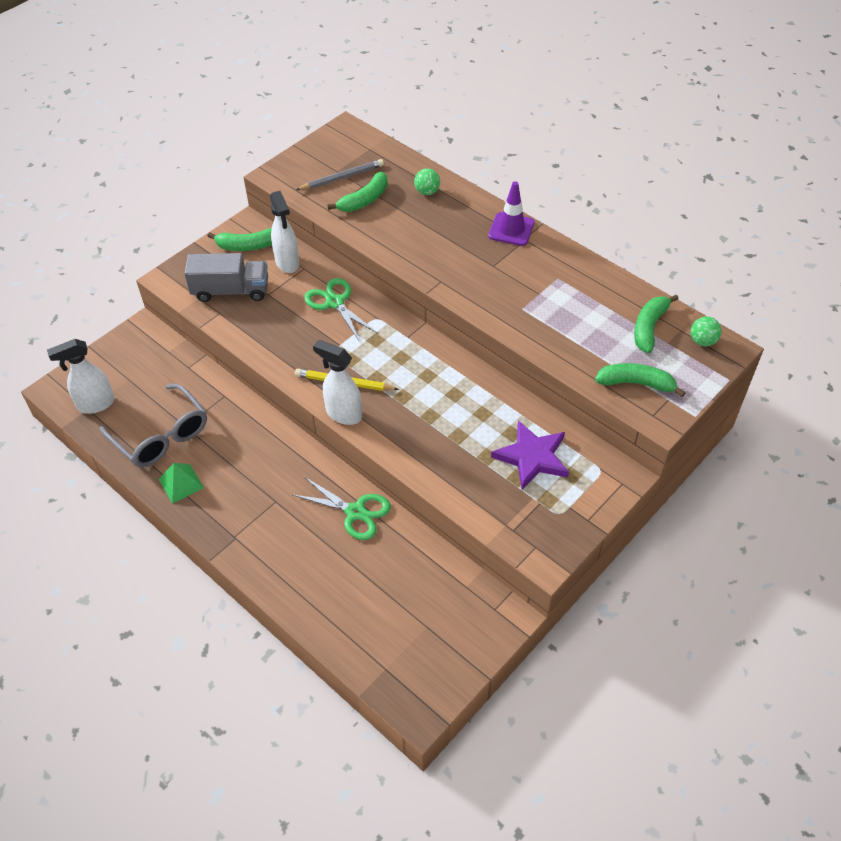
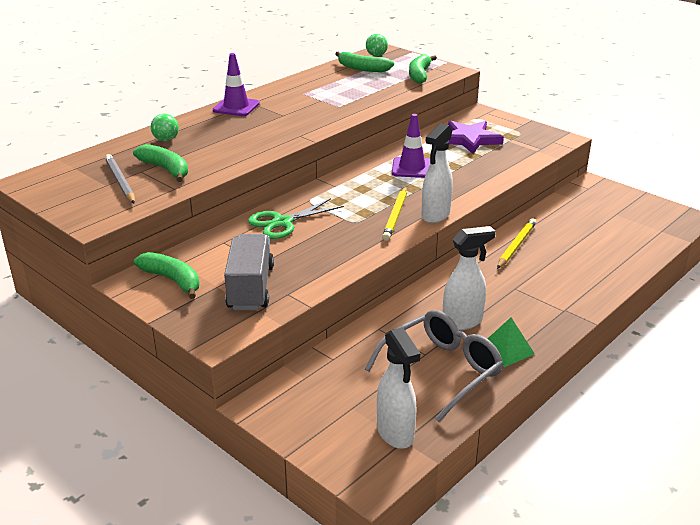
camera: 90 degrees left, 20 degrees down
green banana [208,228,272,251] -> green banana turned 45 degrees counterclockwise [134,252,199,299]
white spray bottle [270,191,300,273] -> white spray bottle moved to [443,226,496,330]
green scissors [293,477,391,540] -> yellow pencil [497,218,536,269]
none -> purple traffic cone [392,114,430,178]

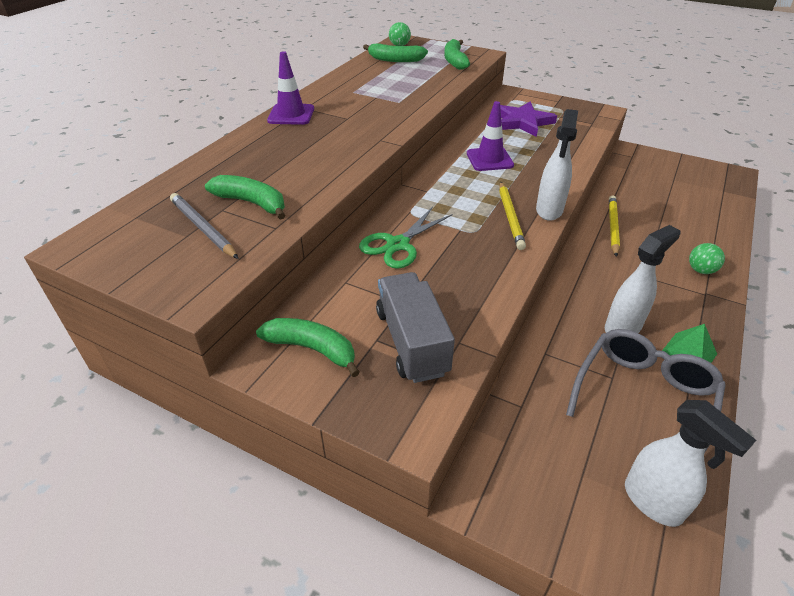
camera: 15 degrees left, 10 degrees up
green ball [151,114,179,141] -> green ball moved to [689,243,725,274]

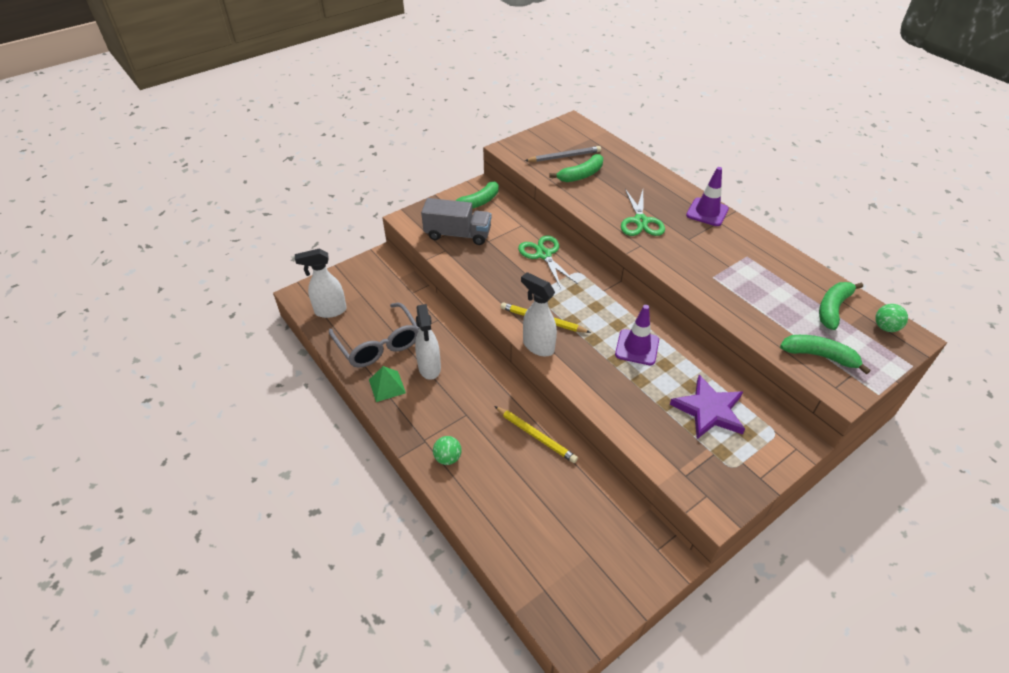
camera: 115 degrees right, 5 degrees up
none -> green scissors [621,189,665,236]

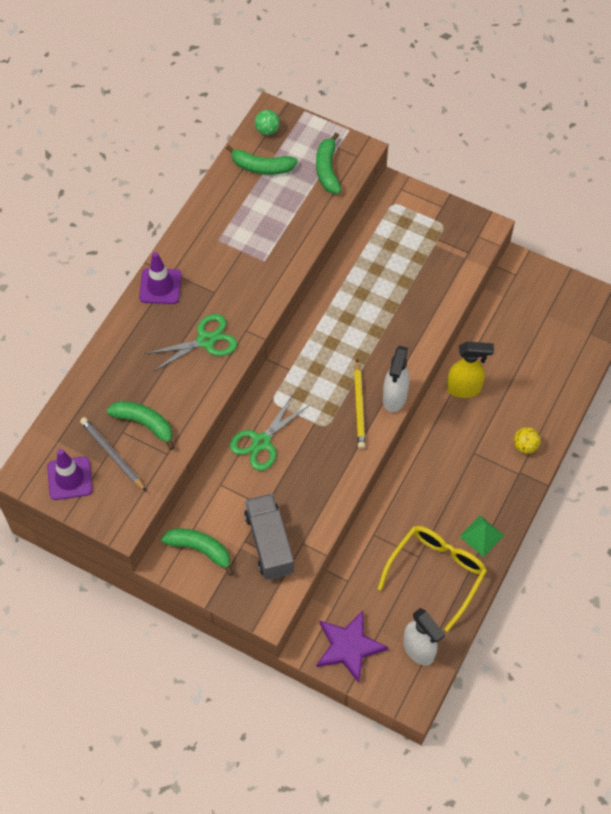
camera: 115 degrees left, 15 degrees up
grey glasses [329,303,419,368] -> yellow glasses [377,526,487,632]
white spray bottle [415,304,441,380] -> none
green ball [433,436,462,465] -> yellow ball [514,427,541,454]
yellow pencil [494,406,578,463] -> yellow spray bottle [446,342,494,398]
purple traffic cone [615,305,659,365] -> purple traffic cone moved to [47,449,93,500]
purple star [670,375,745,439] -> purple star moved to [317,611,388,683]

